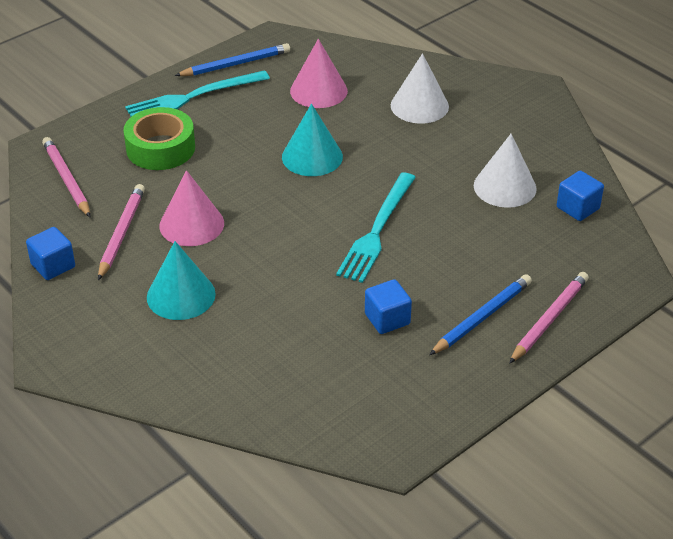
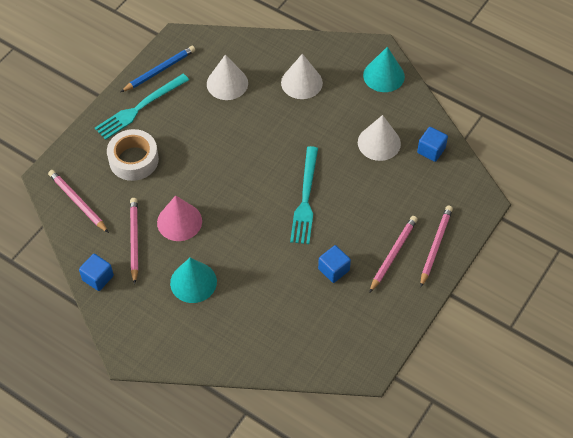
camera: 15 degrees left, 15 degrees up
green tape [123,107,195,170] -> white tape [107,129,159,181]
turquoise cone [282,104,343,176] -> turquoise cone moved to [363,47,405,92]
pink cone [290,39,348,108] -> white cone [207,54,248,100]
blue pencil [429,274,532,355] -> pink pencil [369,216,418,293]

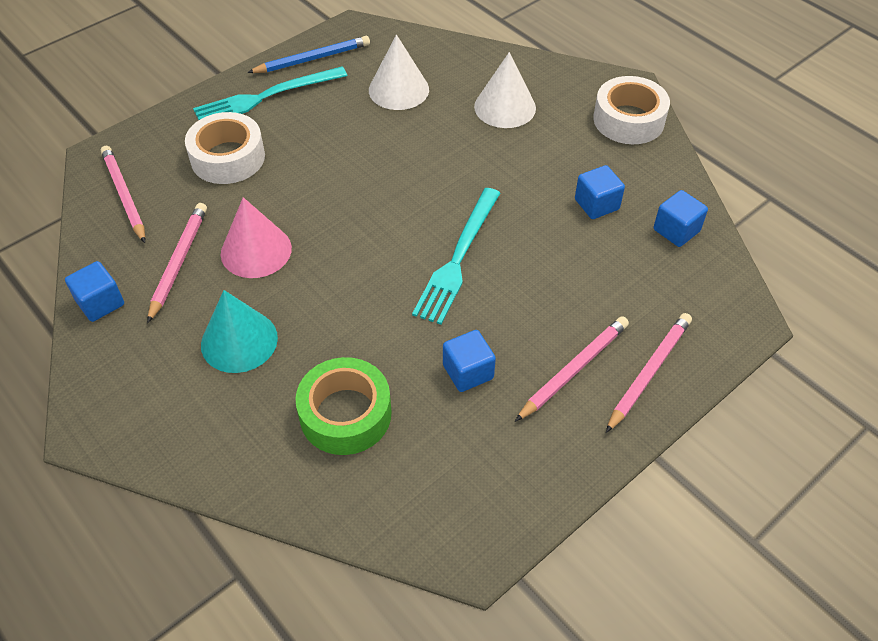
camera: 15 degrees right, 5 degrees down
white cone [358,115,401,161] -> blue cube [575,165,625,219]
turquoise cone [363,47,405,92] -> white tape [593,76,670,144]
none -> green tape [296,357,391,455]

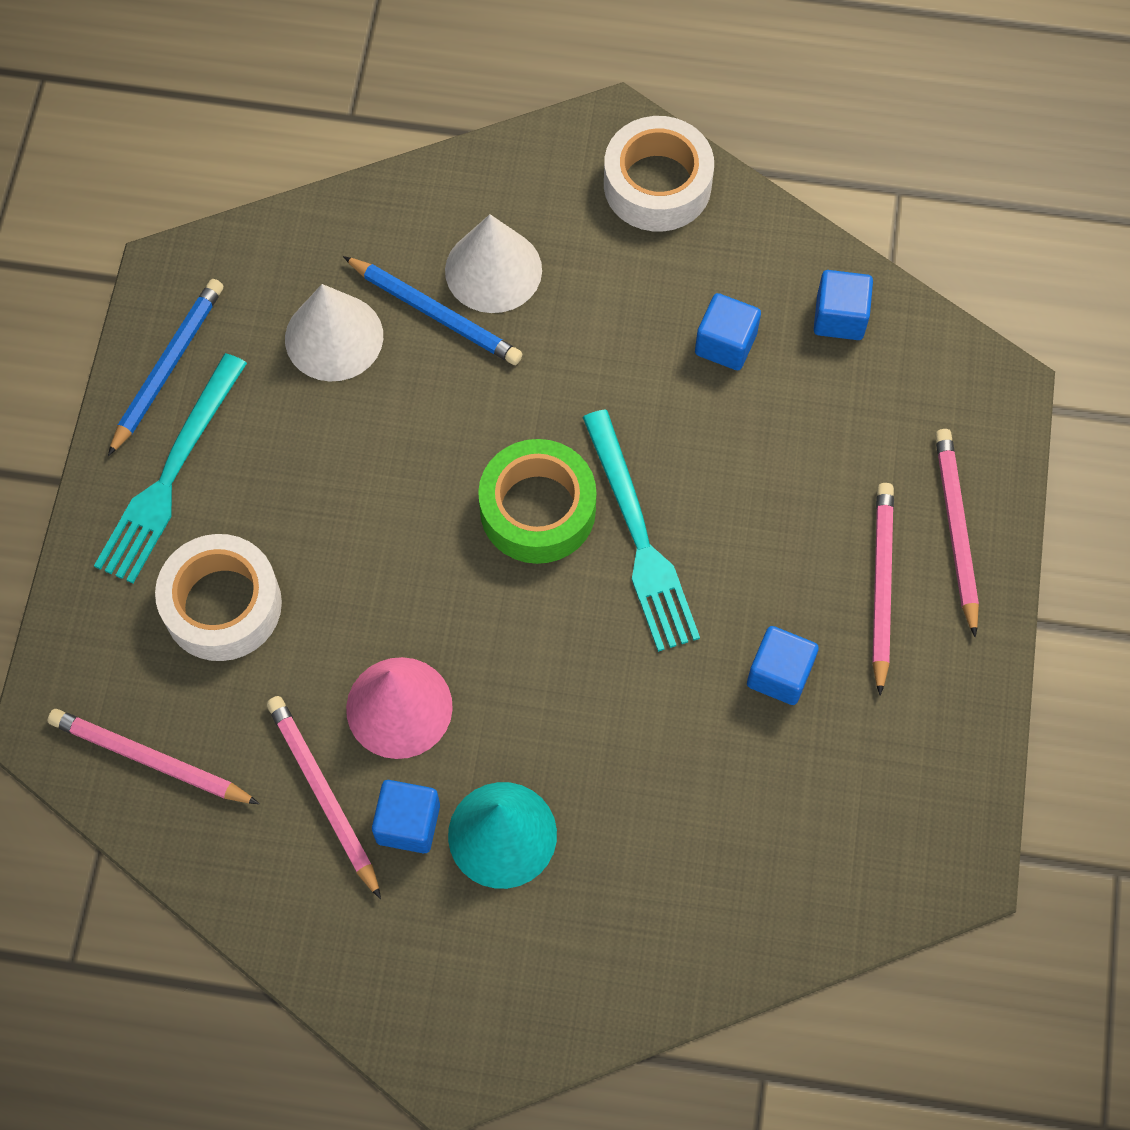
camera: 40 degrees left, 15 degrees up
blue cube [65,261,124,322] -> blue cube moved to [372,780,440,853]
green tape [296,357,391,455] -> green tape moved to [478,439,596,564]
none -> blue pencil [343,256,522,365]

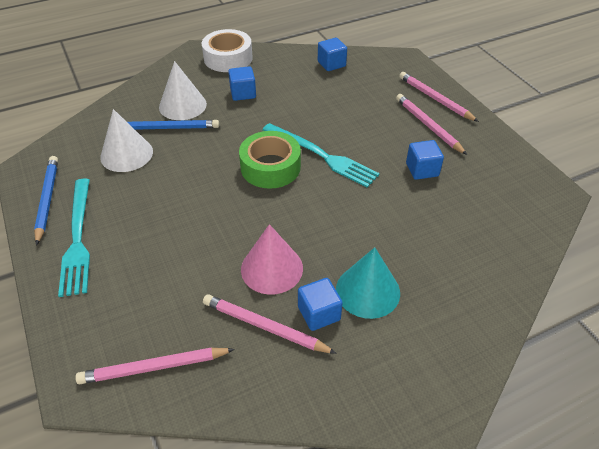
camera: 35 degrees left, 20 degrees down
white tape [155,534,282,661] -> none
blue cube [695,293,761,370] -> blue cube moved to [228,66,256,101]

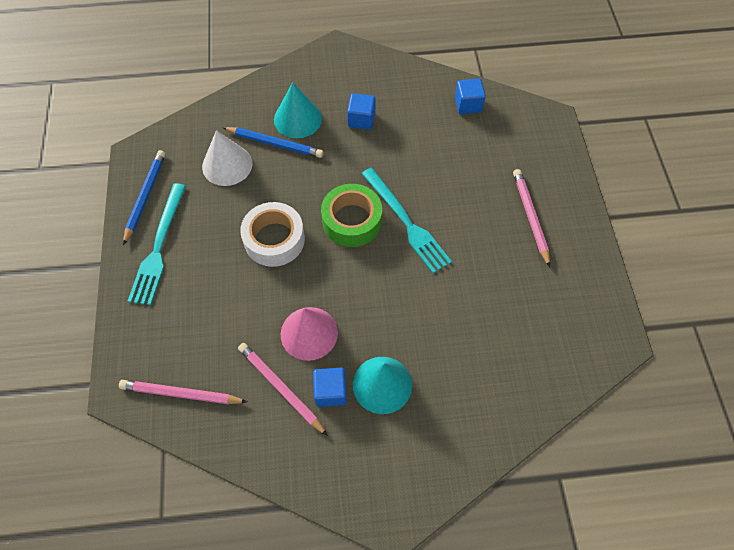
camera: 20 degrees right, 15 degrees up
white cone [159,61,207,120] -> turquoise cone [274,82,322,138]
white tape [202,29,253,72] -> white tape moved to [240,202,305,267]
pink pencil [399,72,479,122] -> none
blue cube [406,140,444,180] -> none

